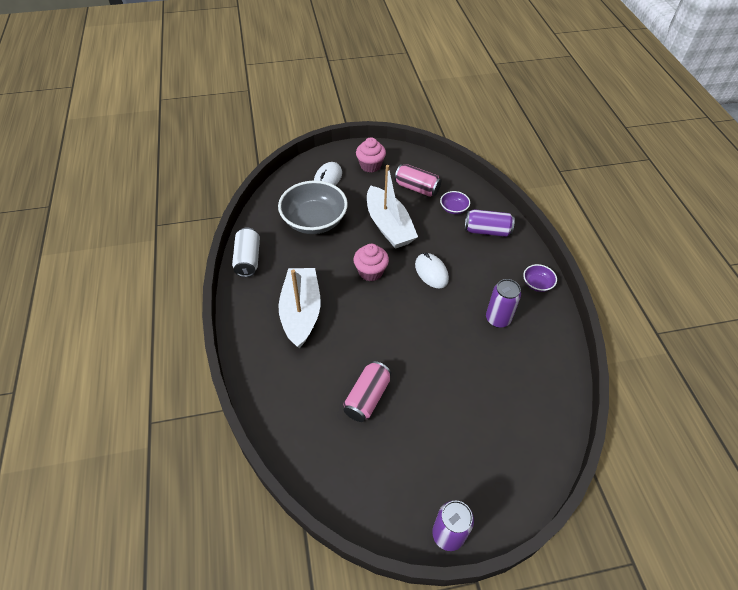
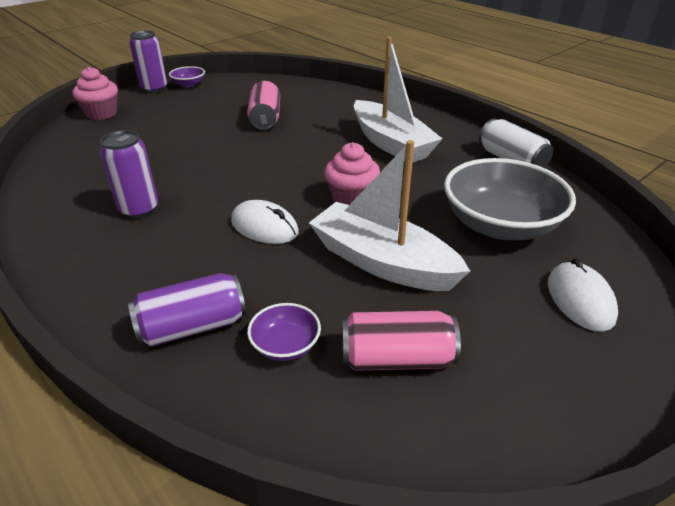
camera: 150 degrees right, 15 degrees down
pink cupcake [356,137,386,173] -> pink cupcake moved to [73,67,118,120]
purple bowl [523,264,557,292] -> purple bowl moved to [169,66,205,88]

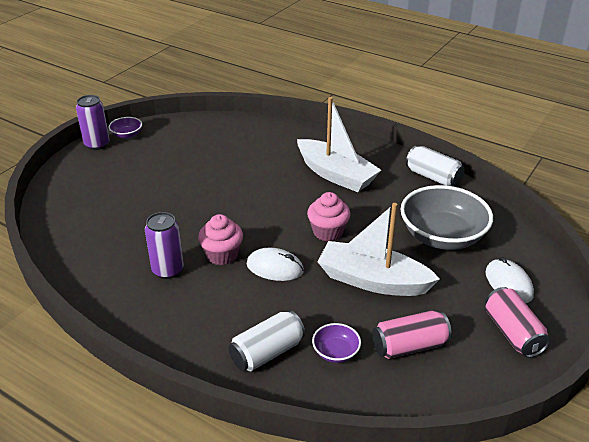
camera: 15 degrees left, 0 degrees up
pink cupcake [73,67,118,120] -> pink cupcake moved to [198,214,243,265]
purple can [128,273,246,347] -> white can [228,310,305,371]
pink can [247,81,280,130] -> pink can moved to [485,287,551,358]

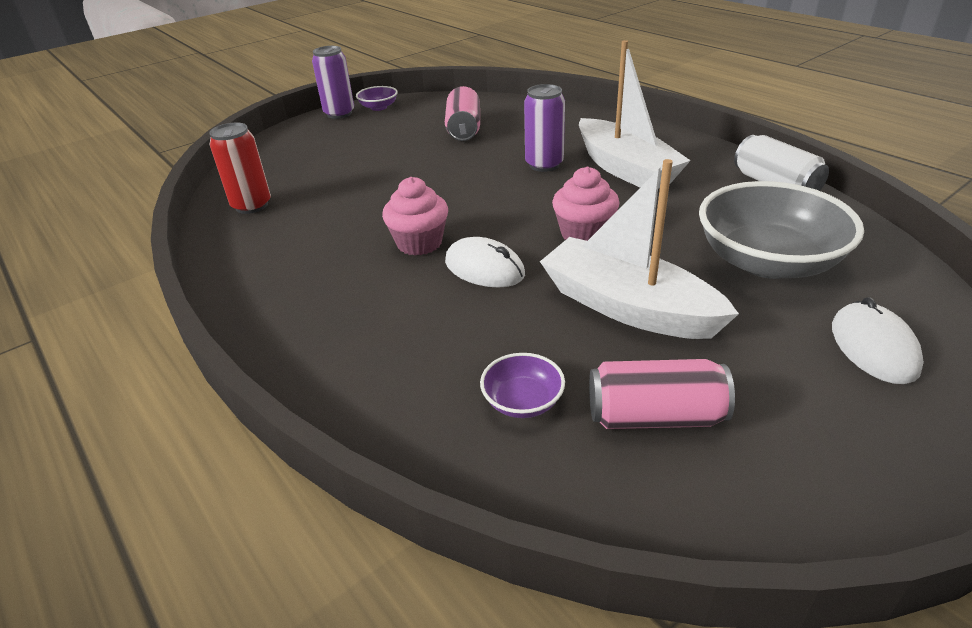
camera: 20 degrees right, 0 degrees up
purple can [145,212,184,279] -> purple can moved to [524,84,565,172]
white can [228,310,305,371] -> none
pink can [485,287,551,358] -> pink can moved to [445,86,480,141]
none -> red can [209,122,271,214]

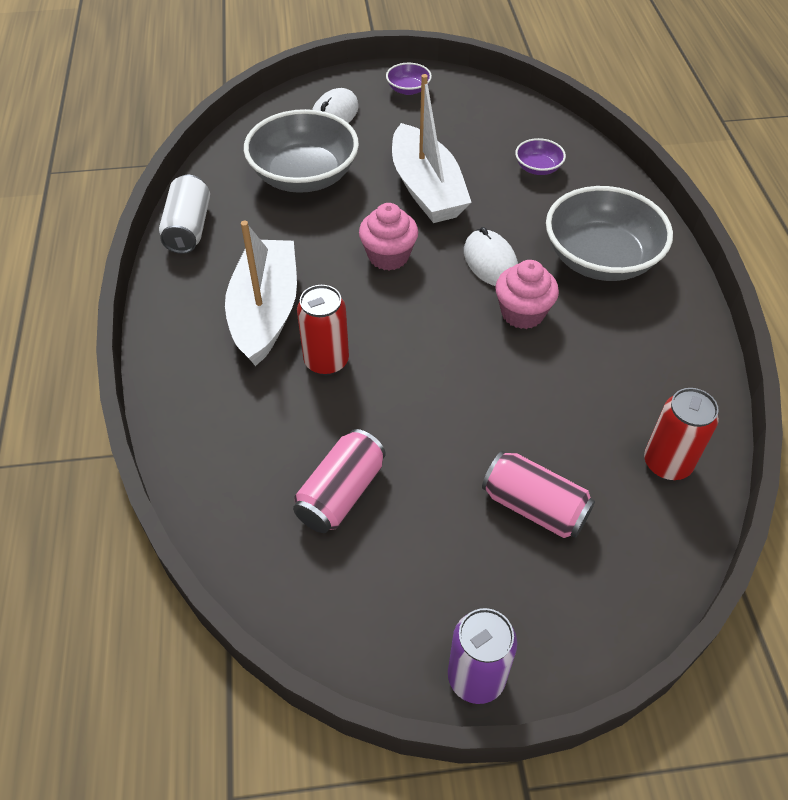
camera: 150 degrees left, 15 degrees up
purple bowl [356,86,398,111] -> purple bowl moved to [386,63,432,95]
purple can [524,84,565,172] -> red can [297,285,349,375]
pink can [589,359,735,429] -> pink can moved to [482,451,595,538]
none -> grey bowl [546,186,673,281]

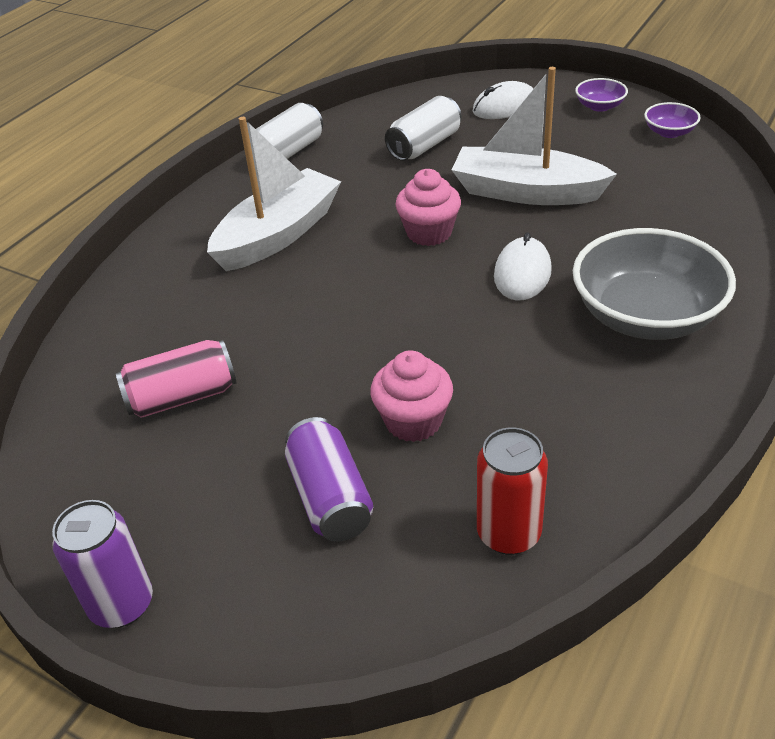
camera: 40 degrees right, 10 degrees down
grey bowl [244,109,359,193] -> white can [385,96,462,161]
red can [297,285,349,375] -> none
white boat [392,74,472,223] -> white boat turned 90 degrees clockwise [452,67,617,205]
pink can [482,451,595,538] -> purple can [285,417,373,541]
pink cupcake [495,260,559,329] -> pink cupcake moved to [370,350,453,442]
purple bowl [515,138,566,175] -> purple bowl moved to [644,102,701,138]

